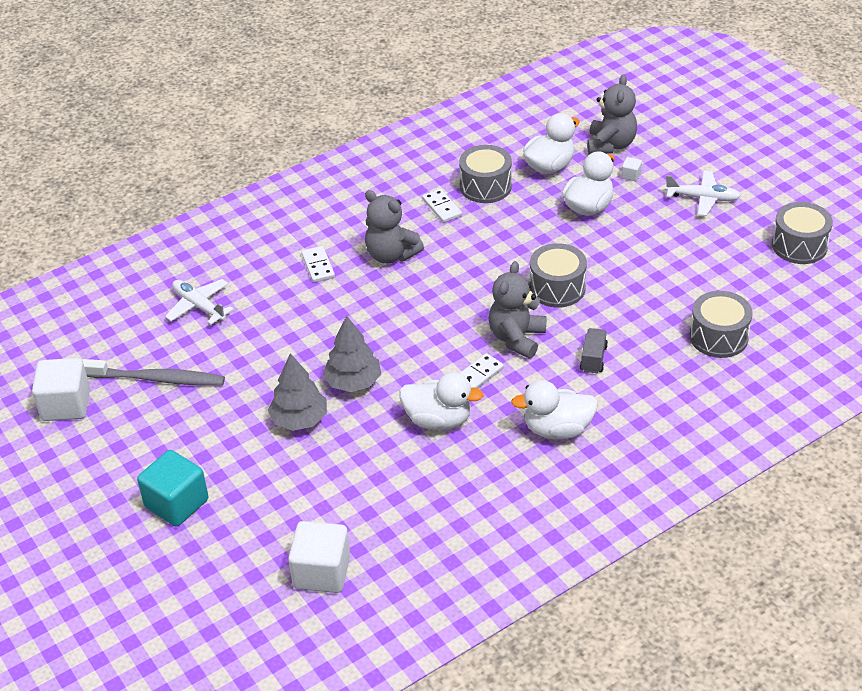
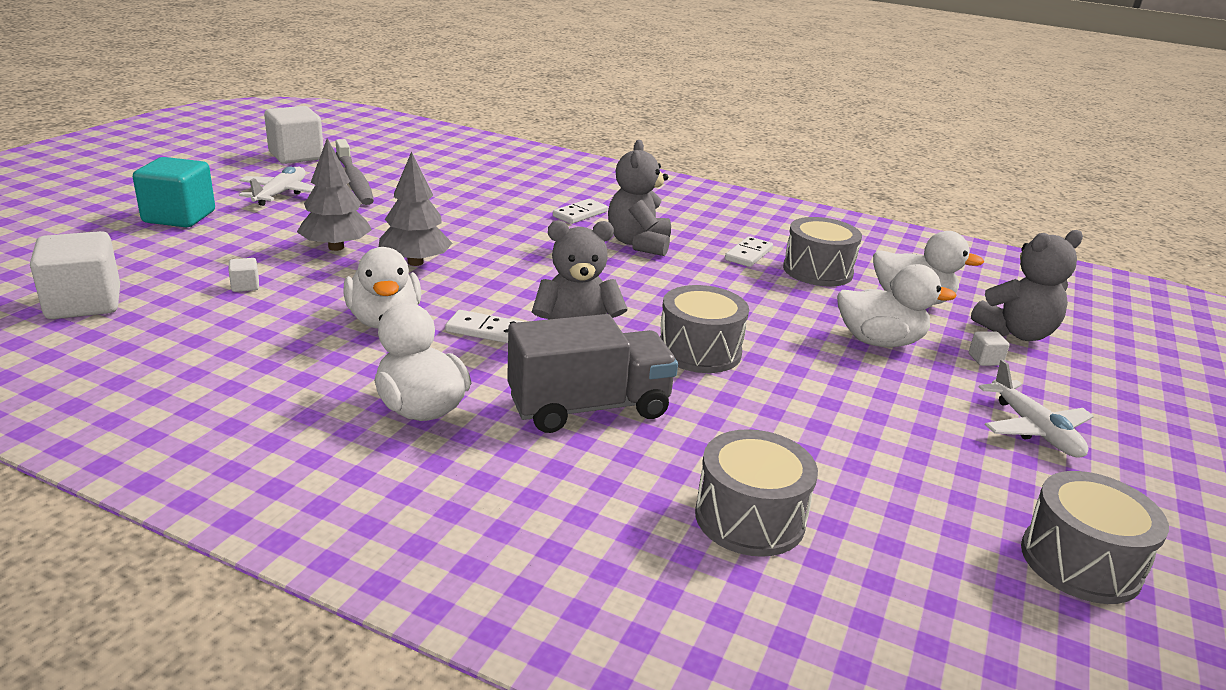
camera: 55 degrees right, 15 degrees down
white plane [165,279,234,325] -> white plane moved to [239,166,315,206]
grey truck [580,328,608,373] -> grey truck [507,314,678,433], size x2.03
none -> white cube [229,258,259,292]

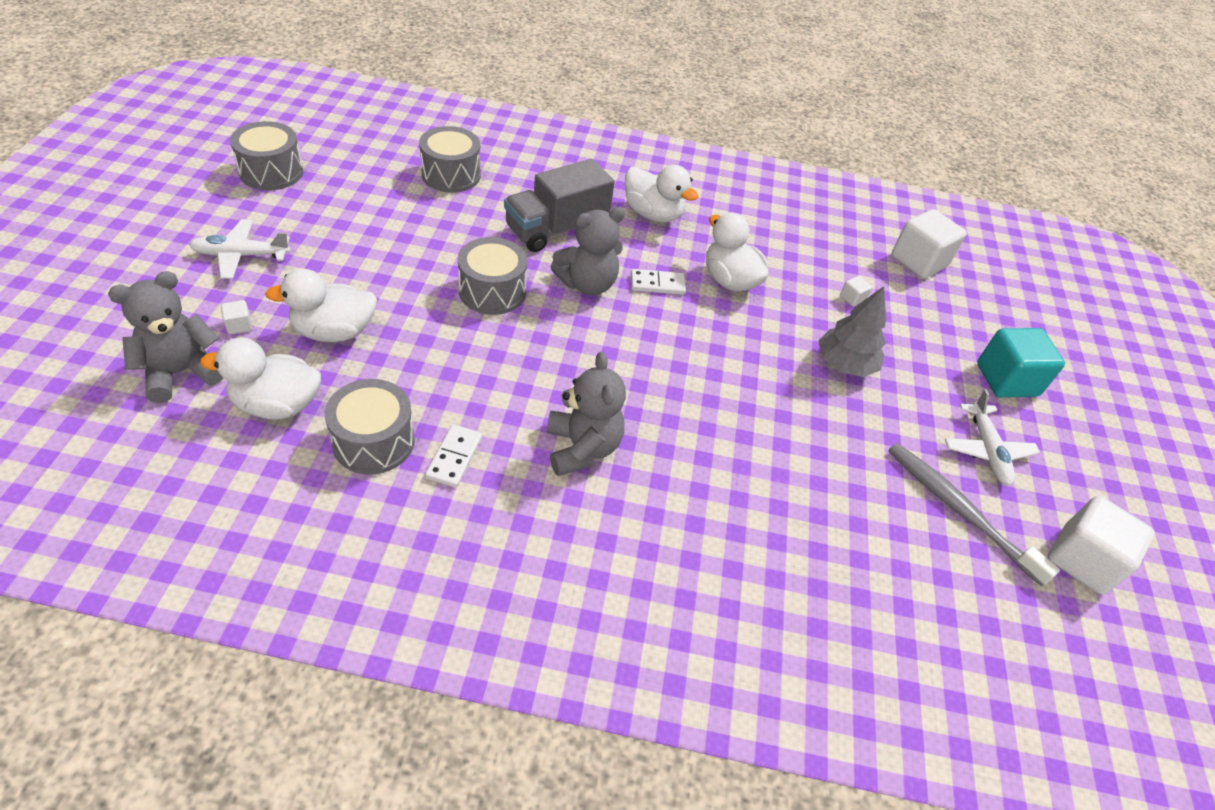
camera: 160 degrees right, 20 degrees up
grey tree [379,151,452,266] -> none
white domino [553,199,608,224] -> none
white plane [979,360,1094,458] -> white plane turned 60 degrees counterclockwise [189,219,291,279]

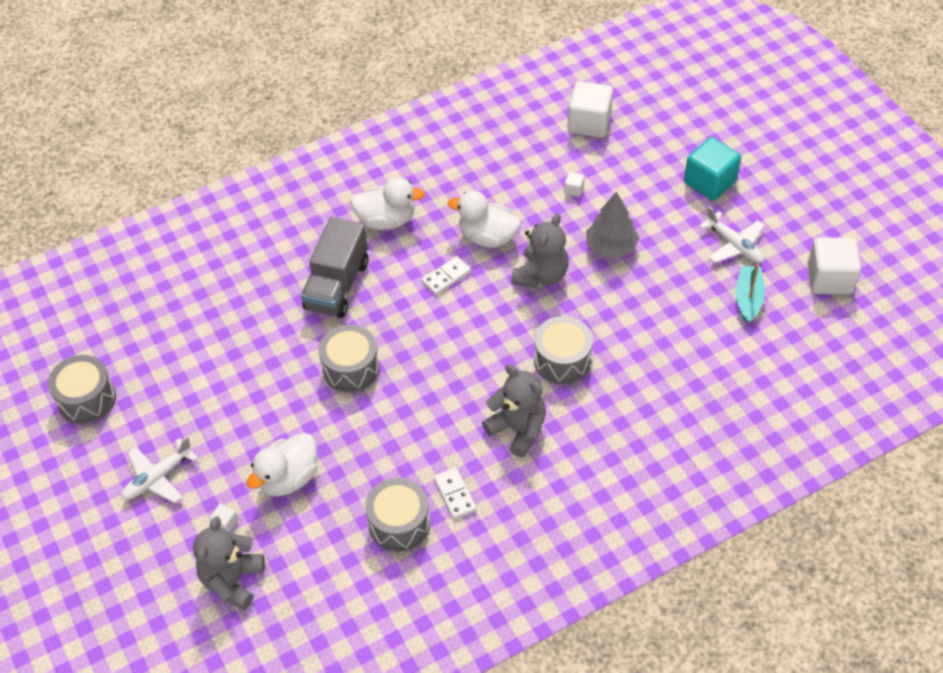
camera: 30 degrees left, 5 degrees up
white duck [200,338,321,420] -> none
grey drum [419,126,481,193] -> grey drum moved to [534,316,593,384]
grey teddy bear [551,207,625,295] -> grey teddy bear moved to [511,213,568,288]
grey toothbrush [888,443,1060,586] -> turquoise boat [735,264,765,324]

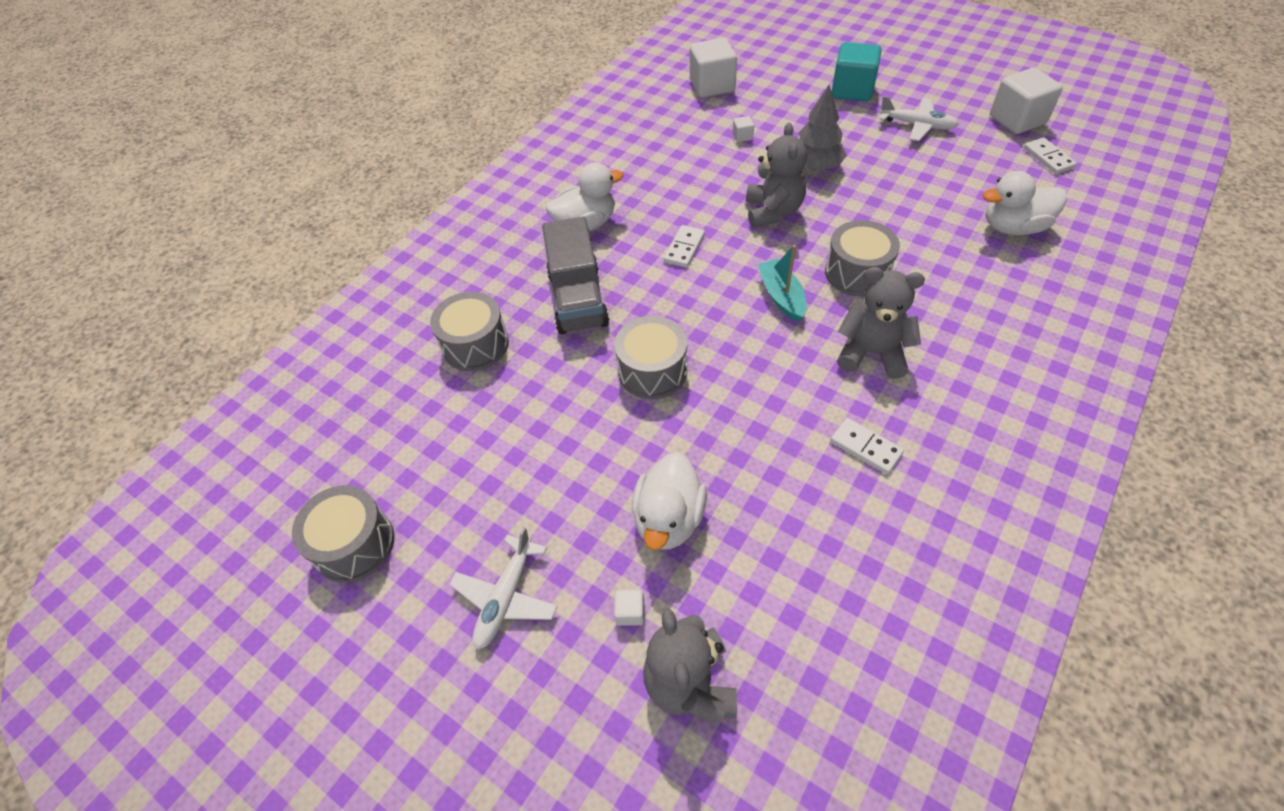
camera: 25 degrees left, 0 degrees up
grey drum [365,478,430,552] -> grey drum moved to [430,292,509,371]
white duck [448,191,521,248] -> white duck moved to [983,171,1067,235]
turquoise boat [735,264,765,324] -> turquoise boat moved to [757,245,807,322]
none -> white domino [1024,137,1077,174]

